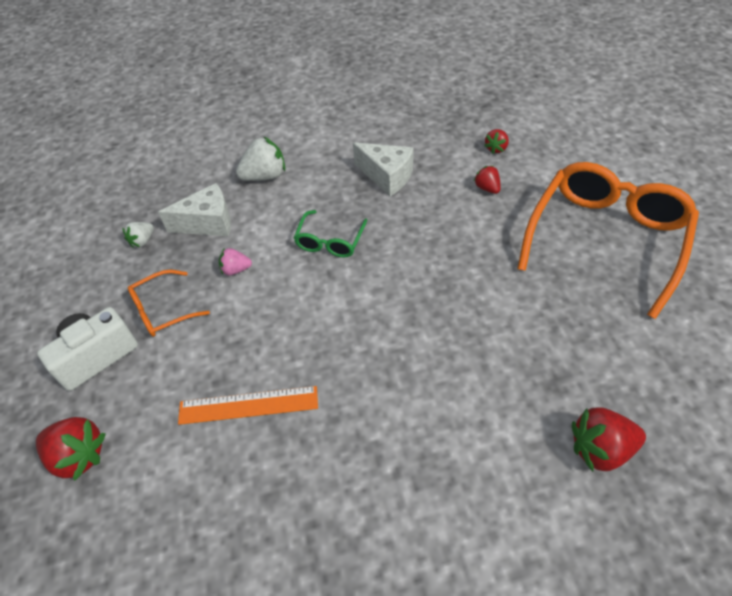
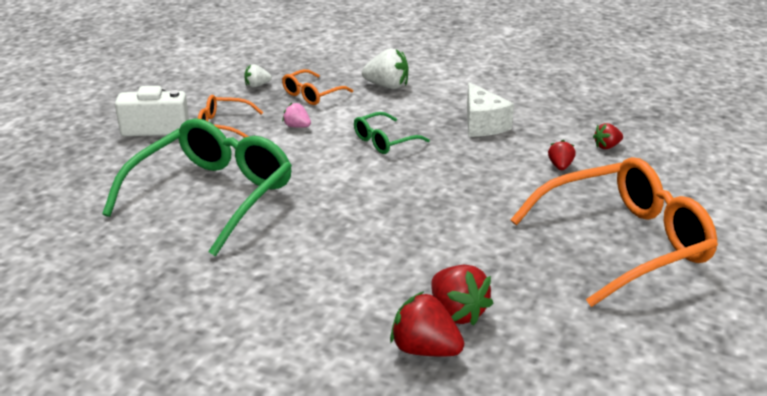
camera: 35 degrees right, 20 degrees down
red strawberry [36,417,106,481] -> red strawberry moved to [431,265,493,326]
white cheese [158,183,231,236] -> orange glasses [282,69,353,105]
orange ruler [178,386,318,425] -> green glasses [102,118,292,257]

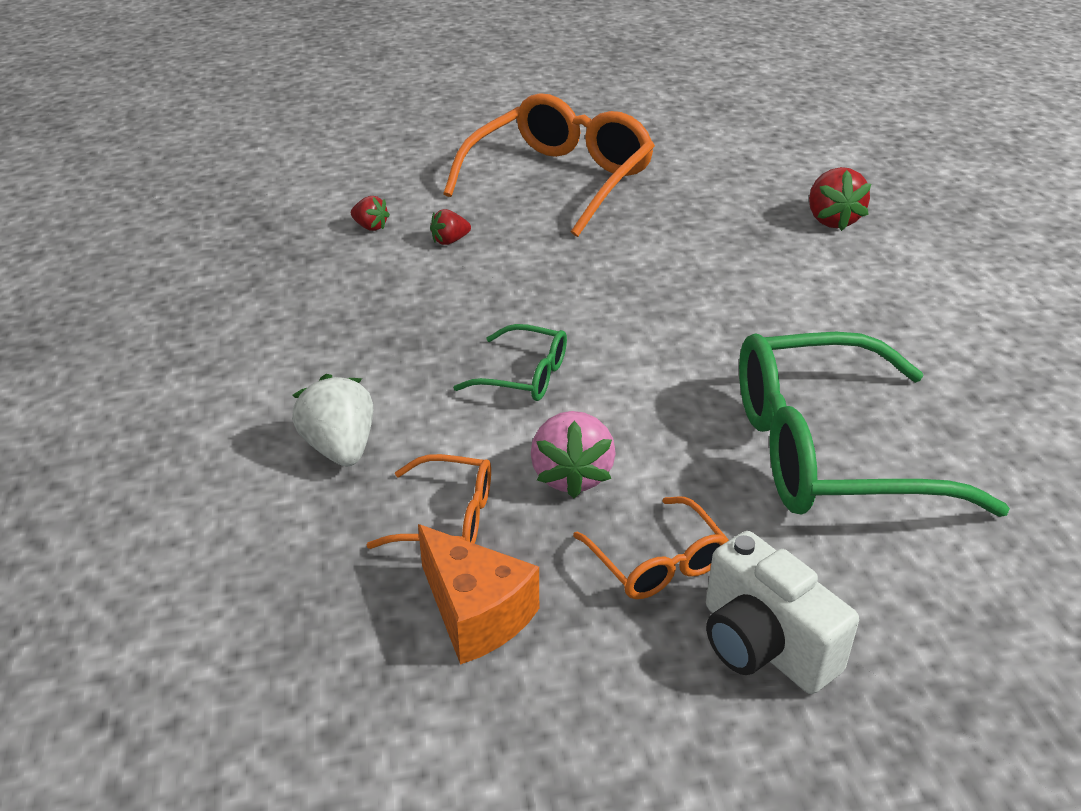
camera: 125 degrees left, 5 degrees up
white strawberry [244,64,272,87] -> orange cheese [418,524,539,665]
pink strawberry [282,103,311,128] -> pink strawberry [531,411,616,498], size x1.74
red strawberry [431,265,493,326] -> none
white cheese [467,82,514,137] -> none
orange glasses [510,157,718,307] -> orange glasses turned 90 degrees clockwise [443,93,655,237]

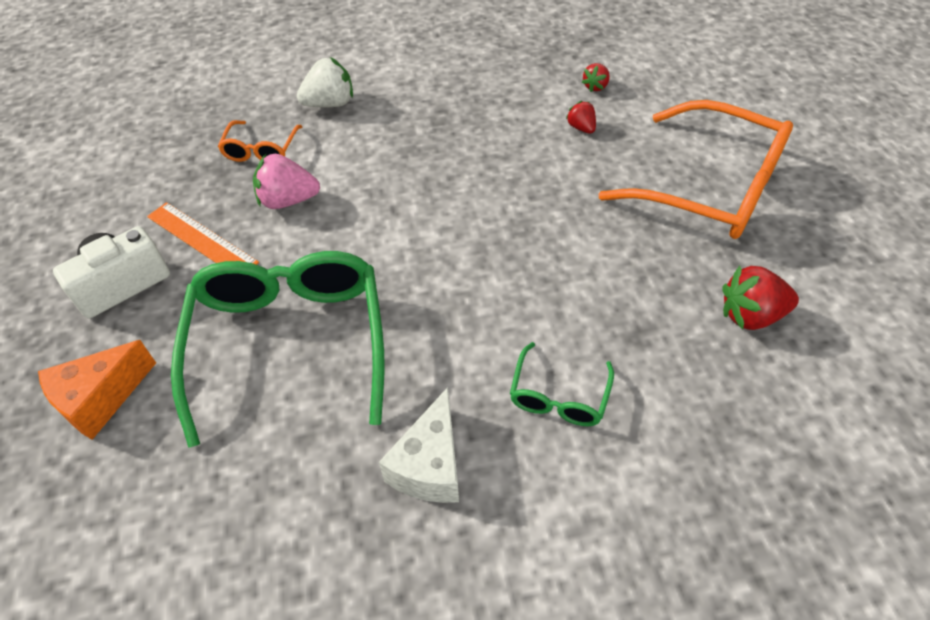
camera: 90 degrees right, 15 degrees up
orange cheese [418,524,539,665] -> orange cheese moved to [38,340,156,440]
green glasses [453,324,567,401] -> green glasses moved to [510,342,614,426]
orange glasses [573,496,729,599] -> orange ruler [147,202,259,265]
red strawberry [809,167,871,231] -> red strawberry moved to [722,266,799,330]
none -> white cheese [379,387,459,503]

